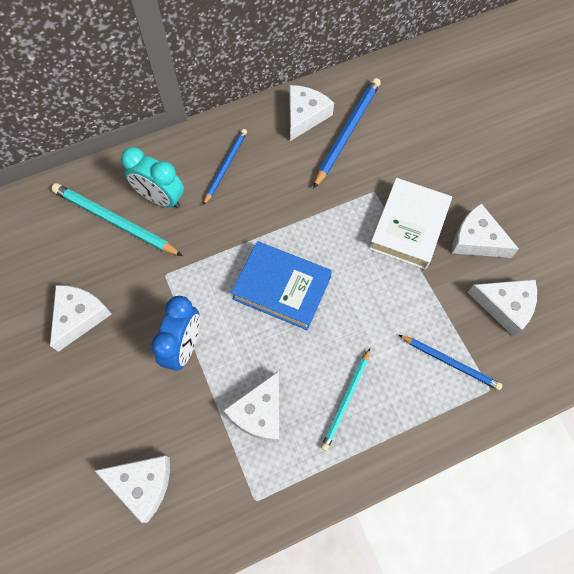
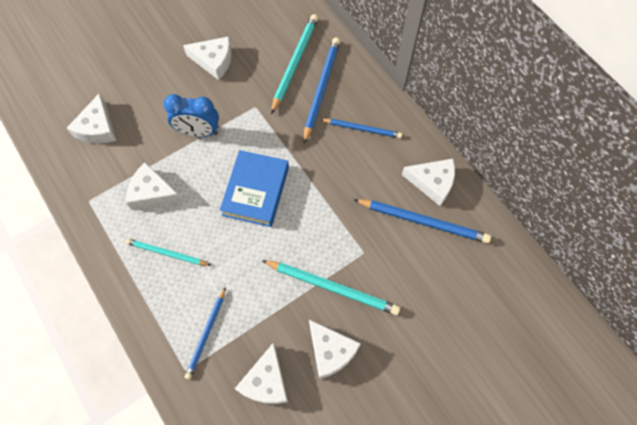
camera: 80 degrees right, 0 degrees up
turquoise clock [121,147,184,209] -> blue pencil [304,38,340,143]
white book [369,178,452,269] -> turquoise pencil [261,260,400,315]
white cheese [452,203,519,258] -> white cheese turned 120 degrees clockwise [309,320,361,379]

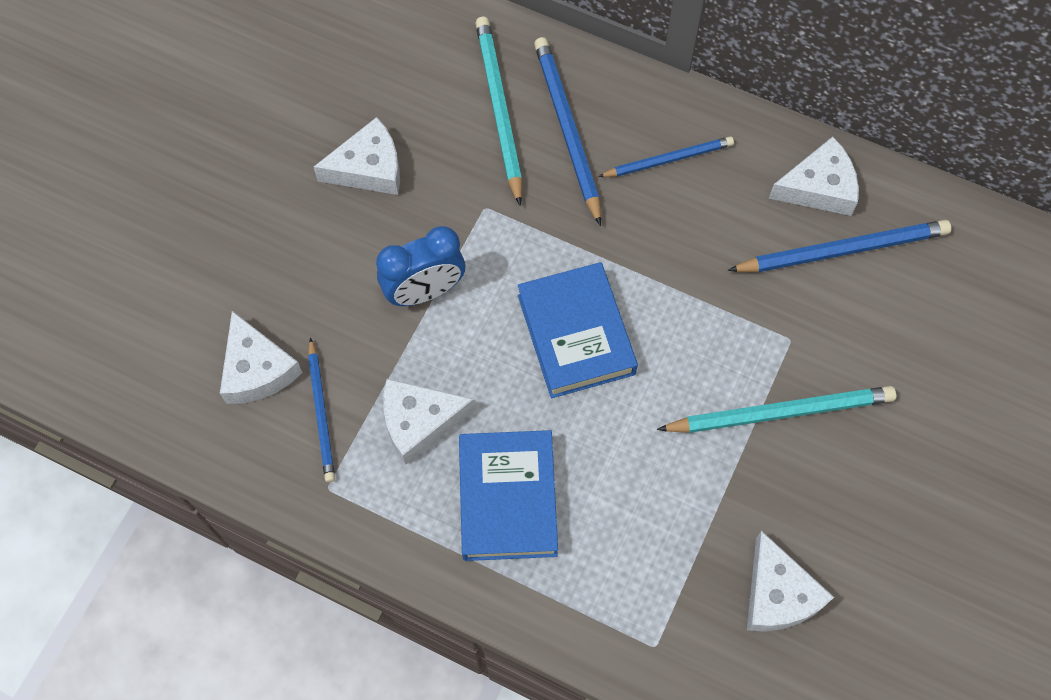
camera: 30 degrees left, 0 degrees up
turquoise pencil [125,238,211,266] -> blue book [459,430,558,561]
blue pencil [185,287,226,380] -> blue pencil moved to [308,338,335,482]
white cheese [309,320,361,379] -> none

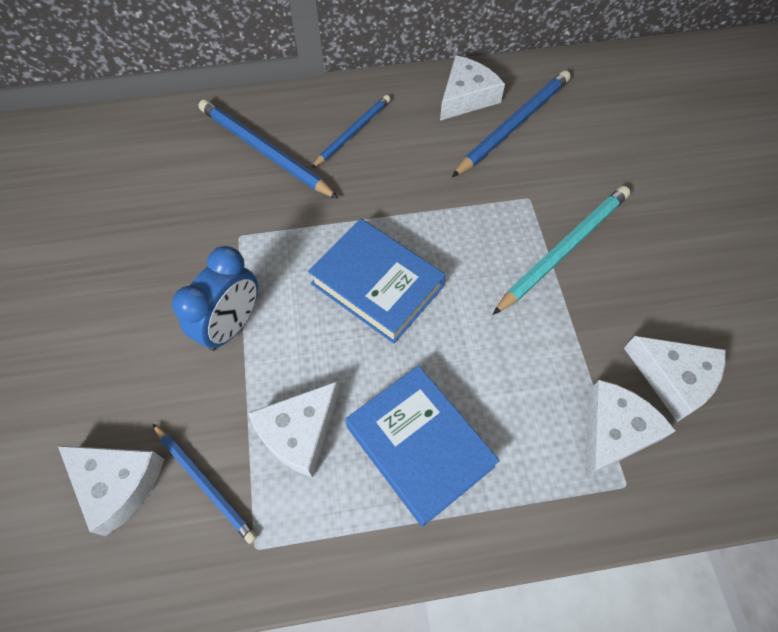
camera: 35 degrees left, 5 degrees down
white cheese [314,117,400,195] -> white cheese moved to [585,380,676,477]
turquoise pencil [475,17,522,206] -> none

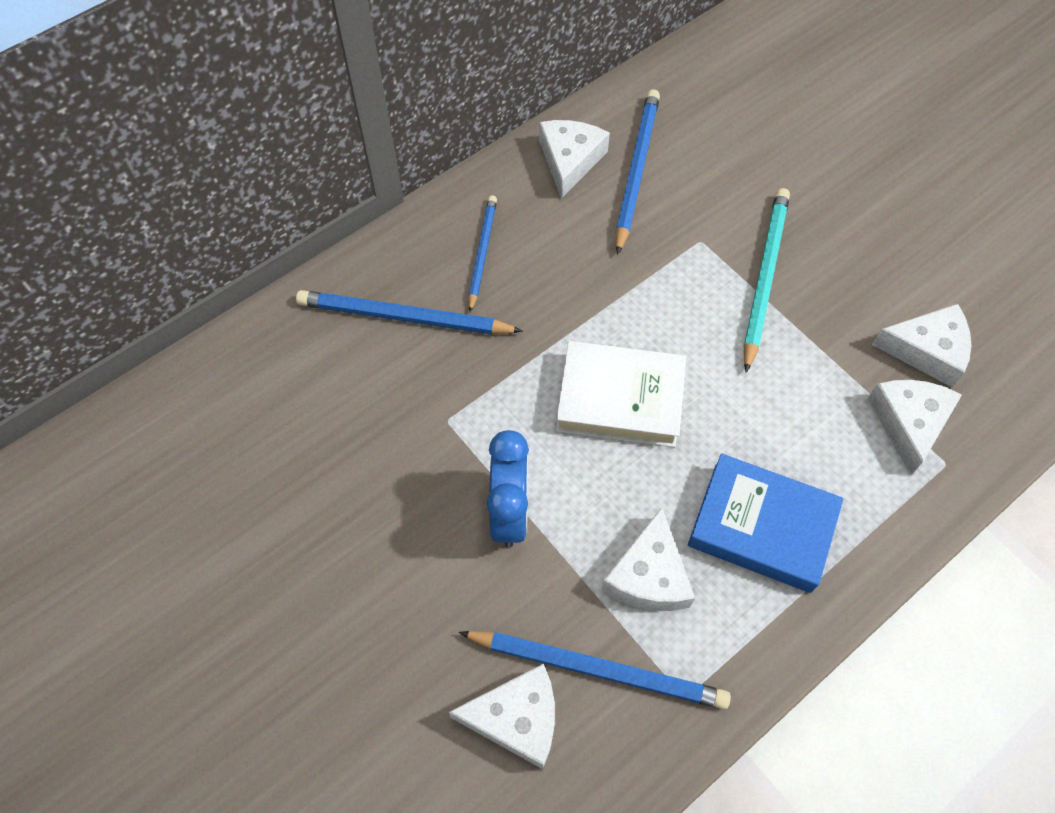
camera: 30 degrees left, 0 degrees up
blue pencil [153,424,257,544] -> blue pencil [459,631,731,709], size x1.57
blue book [308,219,446,344] -> white book [556,341,686,447]

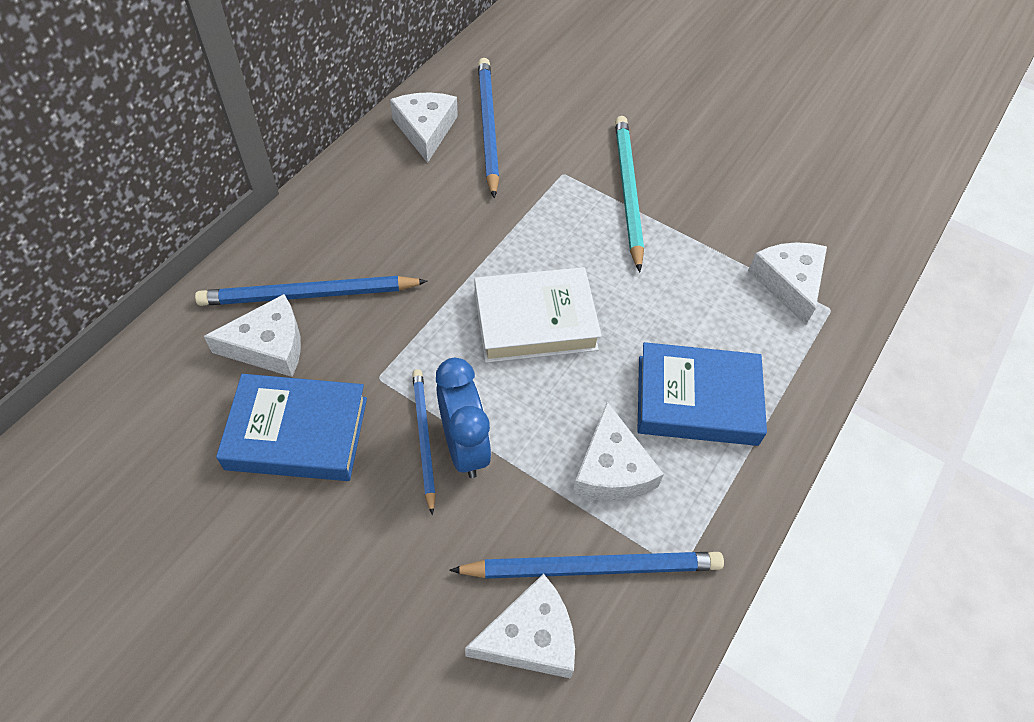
camera: 20 degrees left, 5 degrees down
blue pencil [468,195,497,312] -> blue pencil moved to [412,369,436,515]
white cheese [872,304,971,387] -> white cheese moved to [204,294,301,377]
none -> blue book [216,374,367,481]

